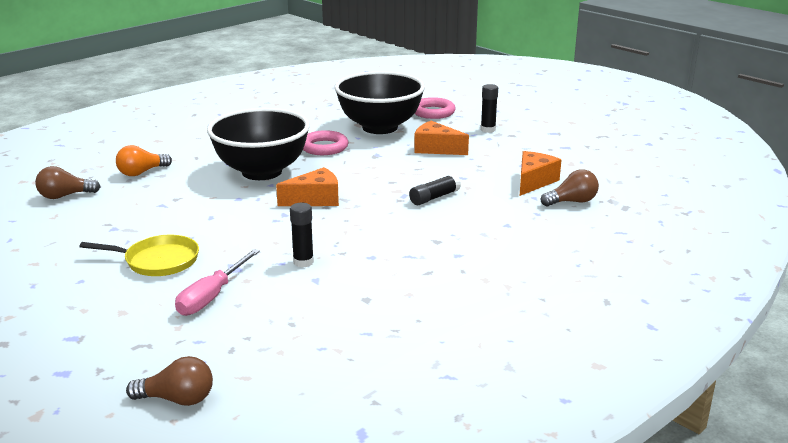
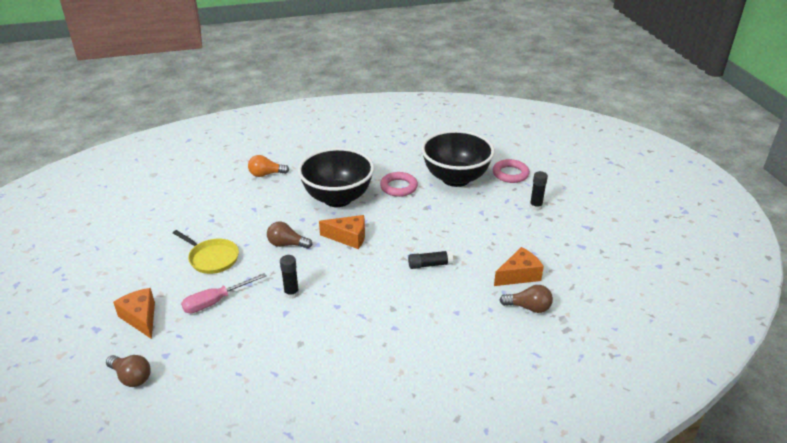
camera: 30 degrees right, 10 degrees up
brown light bulb [35,166,100,199] -> brown light bulb moved to [267,222,312,249]
orange cheese [414,121,469,155] -> orange cheese moved to [113,288,155,339]

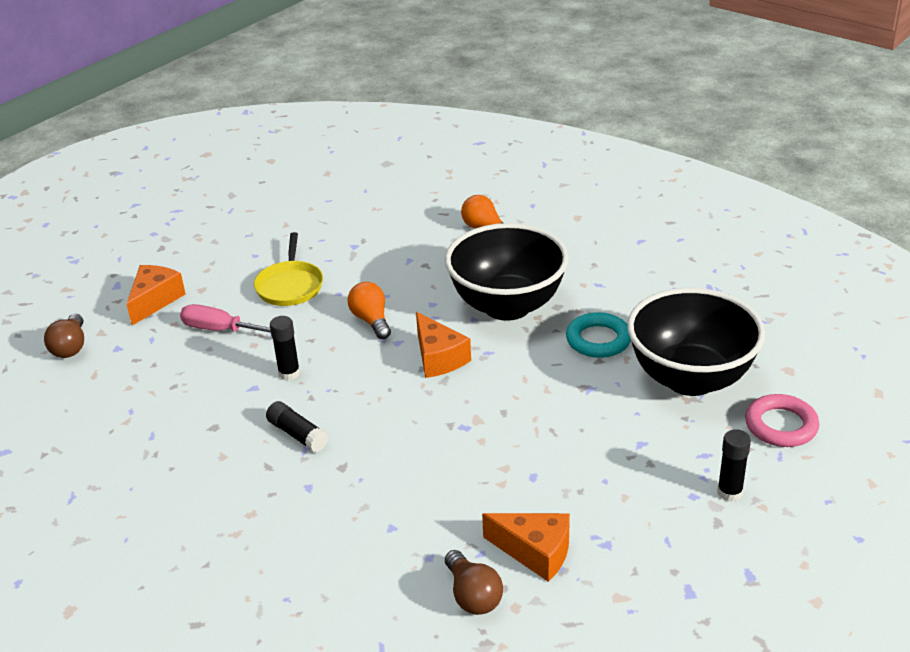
camera: 55 degrees right, 0 degrees up
brown light bulb [267,222,312,249] -> orange light bulb [347,282,391,339]
pink ring [380,172,418,197] -> turquoise ring [566,312,631,358]
black glue stick [408,250,453,269] -> black glue stick moved to [266,401,328,452]

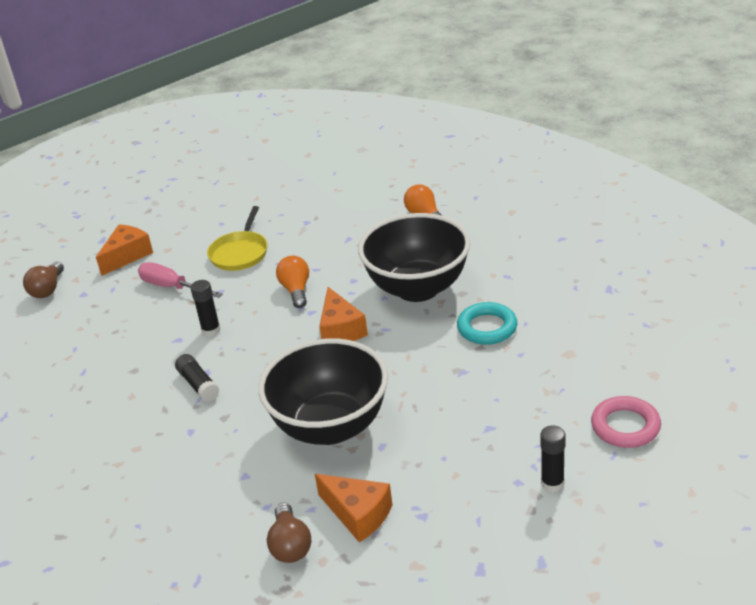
camera: 15 degrees right, 0 degrees up
black bowl [627,288,765,396] -> black bowl moved to [258,338,388,445]

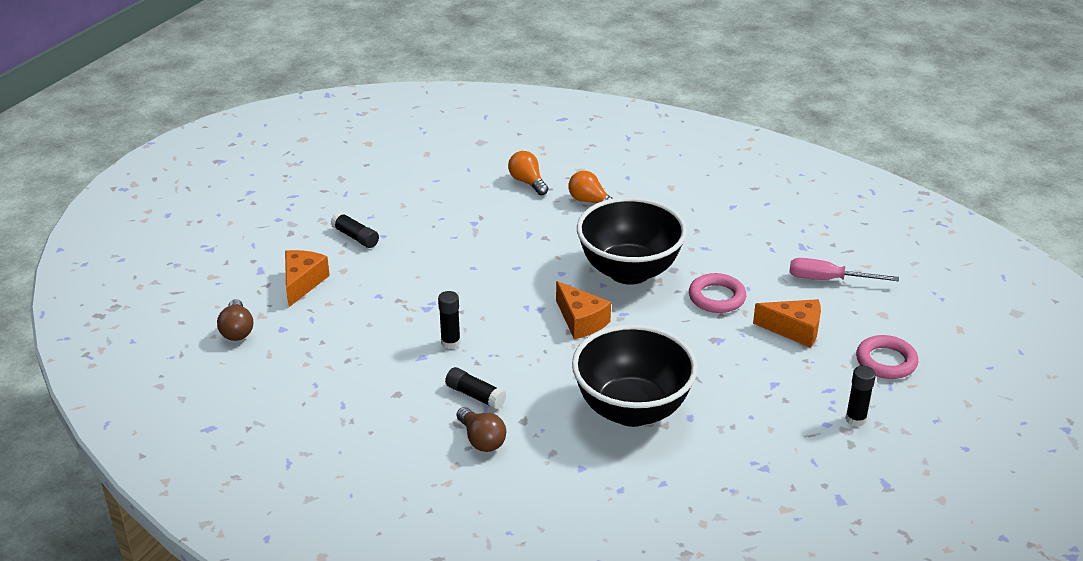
camera: 25 degrees left, 0 degrees up
pink screwdriver [138,262,223,298] -> pink screwdriver moved to [789,258,899,281]
yellow pan [207,206,267,271] -> none
brown light bulb [267,503,312,563] -> brown light bulb moved to [457,407,506,452]
orange light bulb [276,256,309,308] -> orange light bulb moved to [508,151,548,195]
orange cheese [315,474,392,542] -> orange cheese moved to [753,299,821,348]
turquoise ring [457,302,517,345] -> pink ring [689,273,746,313]
none -> black glue stick [331,212,379,248]

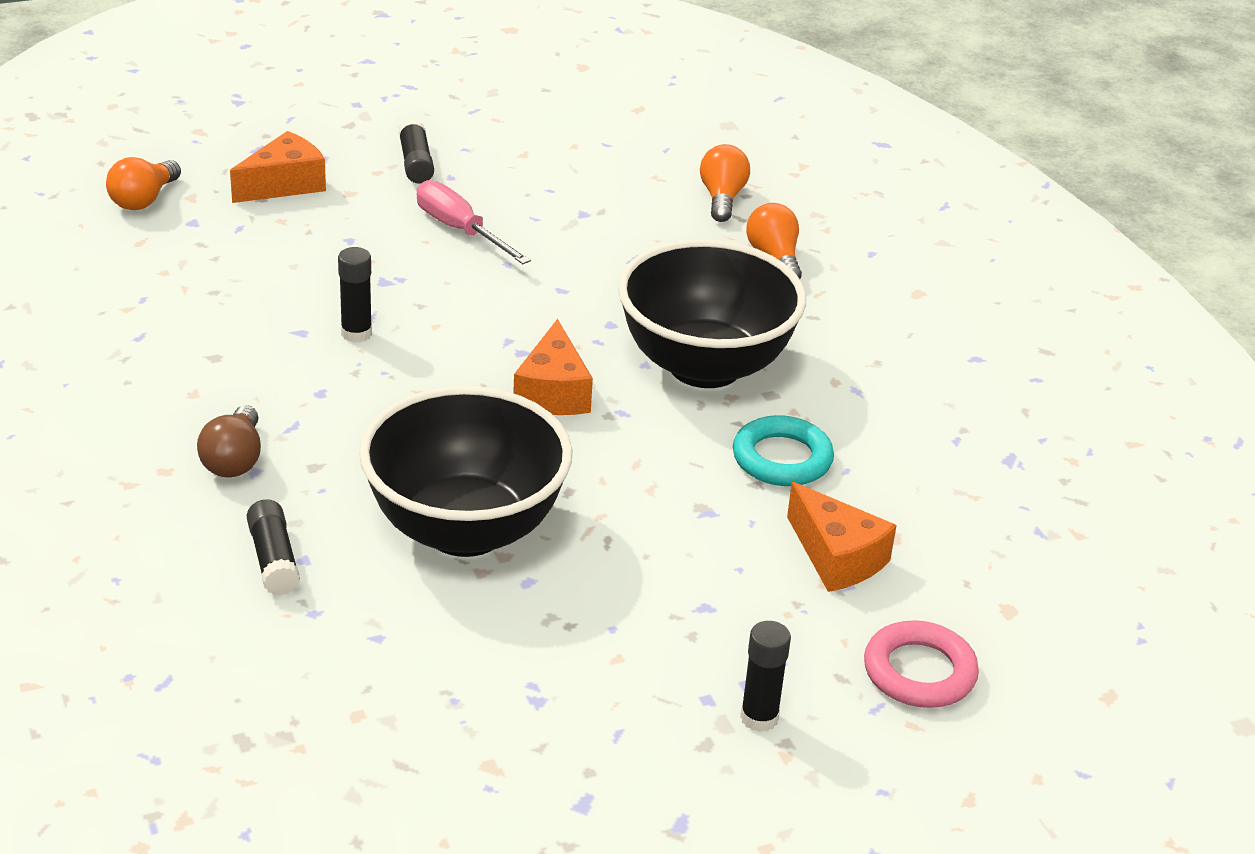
camera: 35 degrees right, 0 degrees up
brown light bulb [217,299,253,341] -> orange light bulb [106,157,181,210]
black glue stick [445,367,506,410] -> black glue stick moved to [247,499,300,596]
pink ring [689,273,746,313] -> turquoise ring [733,415,834,486]
pink screwdriver [789,258,899,281] -> pink screwdriver moved to [417,180,531,264]

